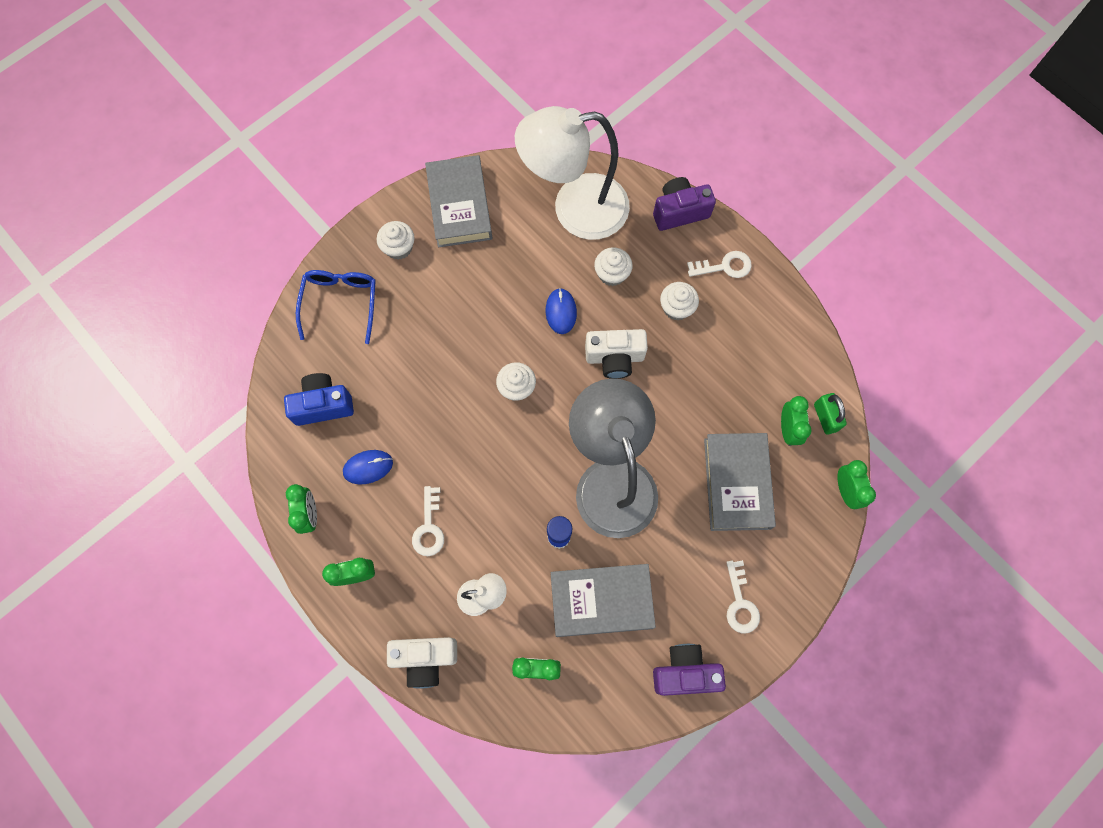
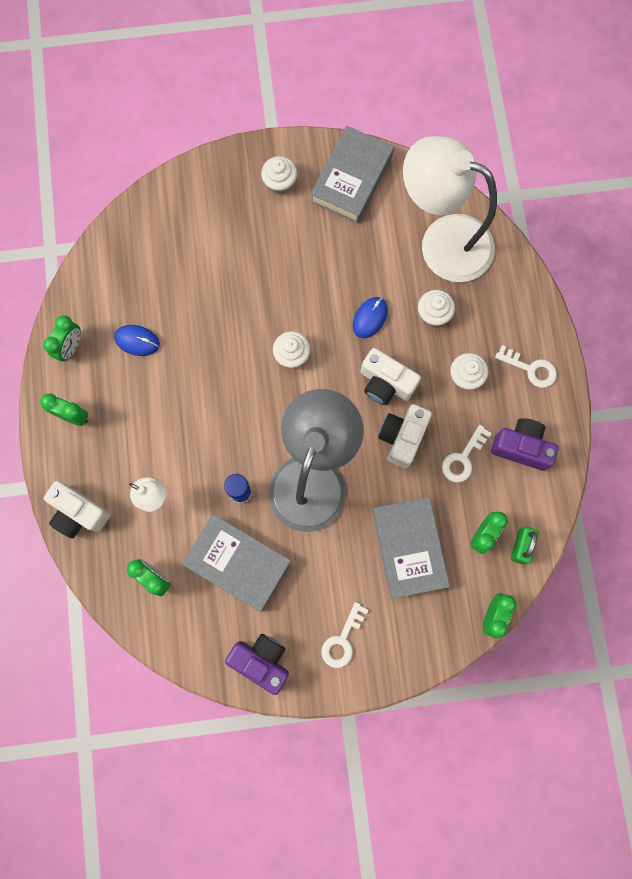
camera: 35 degrees right, 5 degrees up
blue camera [284,373,354,426] -> none
blue glasses [296,270,376,344] -> none
white key [412,486,444,556] -> white key moved to [442,425,492,482]
purple camera [653,177,716,231] -> purple camera moved to [491,418,558,471]
grey book [704,433,776,531] -> grey book turned 45 degrees counterclockwise [372,497,450,599]
none -> white camera [378,404,432,468]

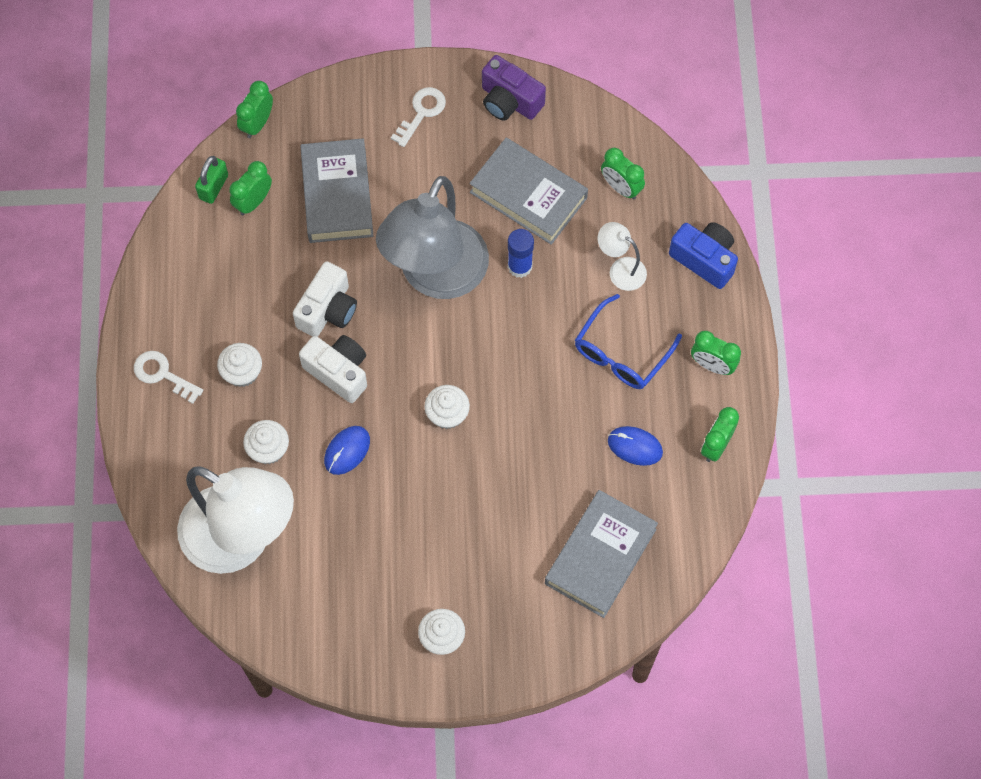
camera: 175 degrees left, 10 degrees down
white camera [44,481,110,539] -> blue camera [669,222,738,289]
grey book [311,126,394,223] -> grey book moved to [545,490,658,618]
white key [442,425,492,482] -> none
purple camera [491,418,558,471] -> none
none -> blue glasses [575,294,682,389]

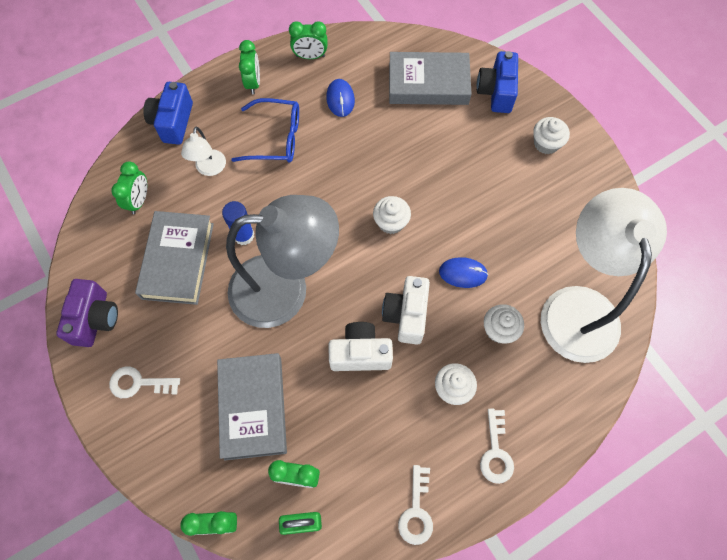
camera: 120 degrees left, 0 degrees up
grey book [300,138,374,243] -> grey book turned 60 degrees counterclockwise [217,353,287,461]
none -> white key [398,465,433,545]
none -> blue camera [477,51,518,113]

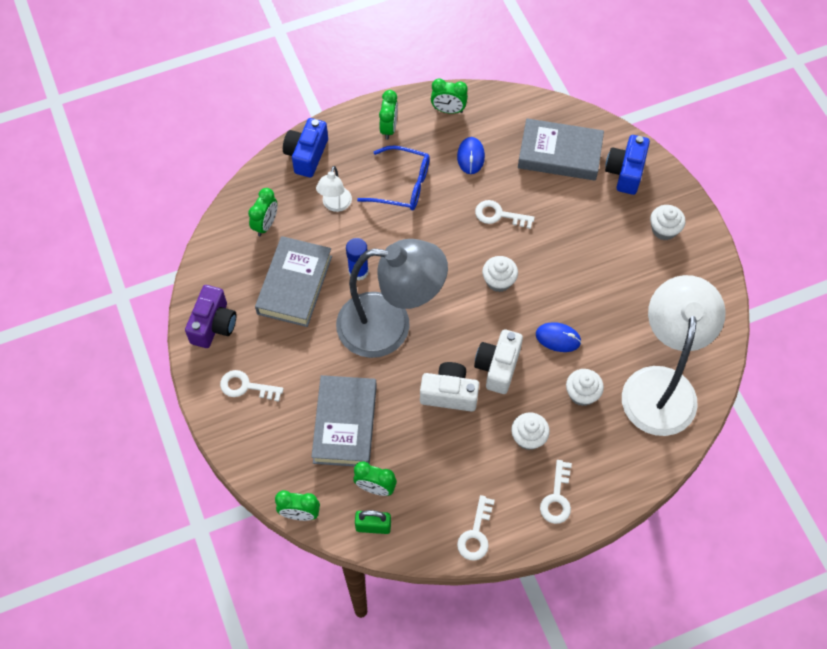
camera: 10 degrees right, 5 degrees down
none -> white key [475,200,535,229]

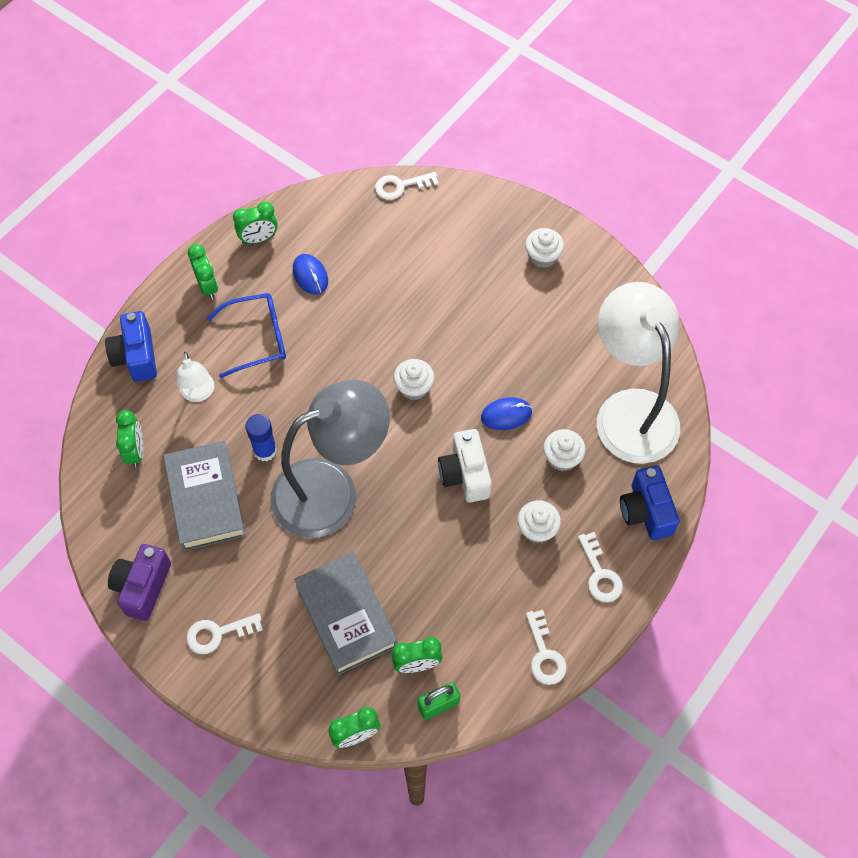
camera: 30 degrees left, 0 degrees up
purple camera [185,285,236,348] -> purple camera turned 150 degrees counterclockwise [108,544,171,621]
white camera [420,362,479,412] -> none
white key [475,200,535,229] -> white key moved to [375,172,439,200]
grey book [518,118,604,181] -> none
blue camera [605,135,650,195] -> blue camera moved to [620,465,680,540]

